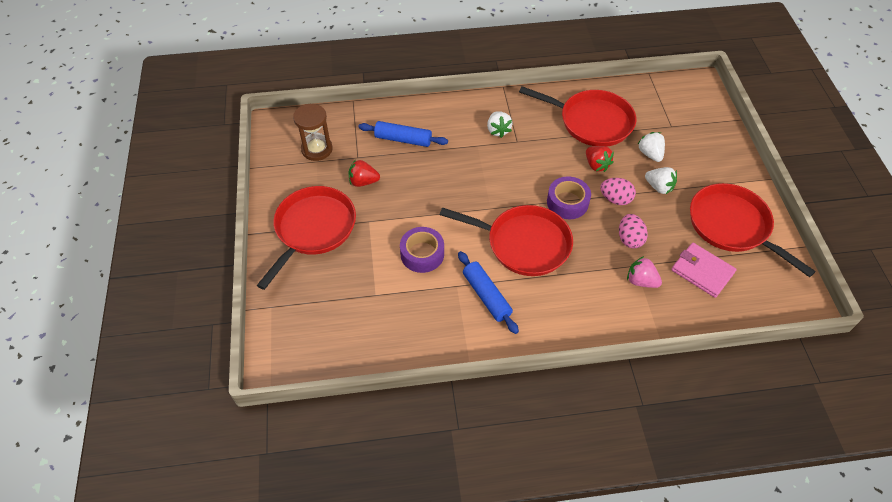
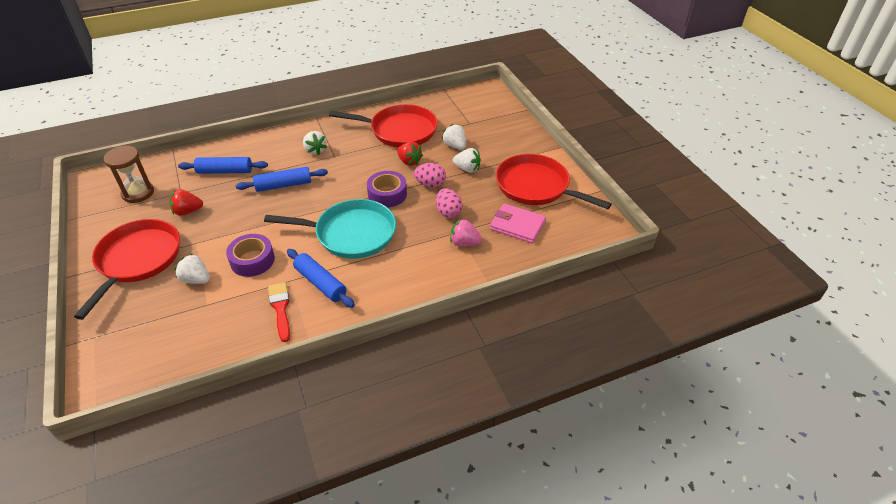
camera: 15 degrees left, 10 degrees down
red pan [440,205,573,276] -> turquoise pan [264,199,396,259]
none -> white strawberry [174,254,210,284]
none -> blue rolling pin [236,167,328,192]
none -> red brush [268,282,290,342]

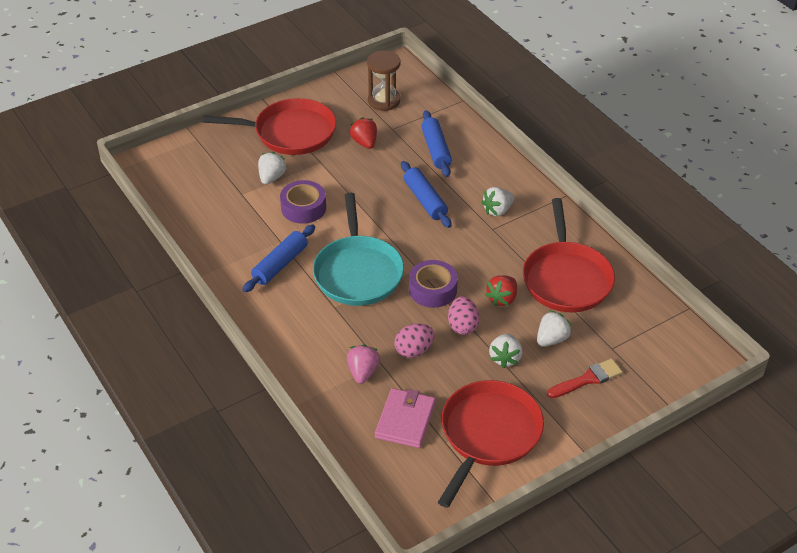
camera: 80 degrees right, 0 degrees up
red brush [268,282,290,342] -> red brush moved to [547,359,623,398]

